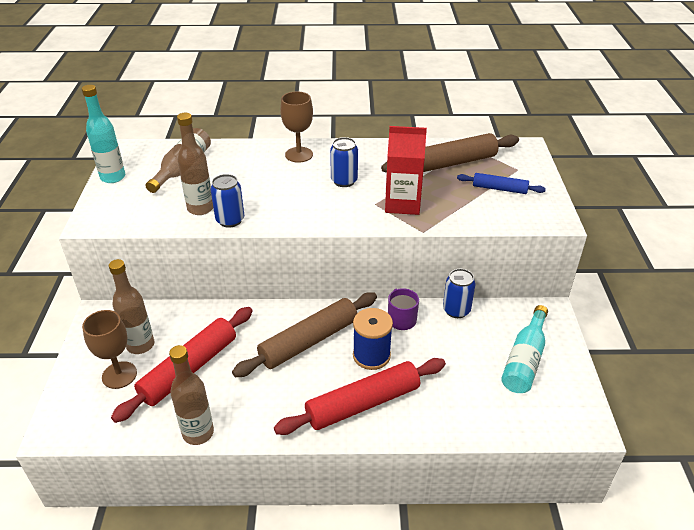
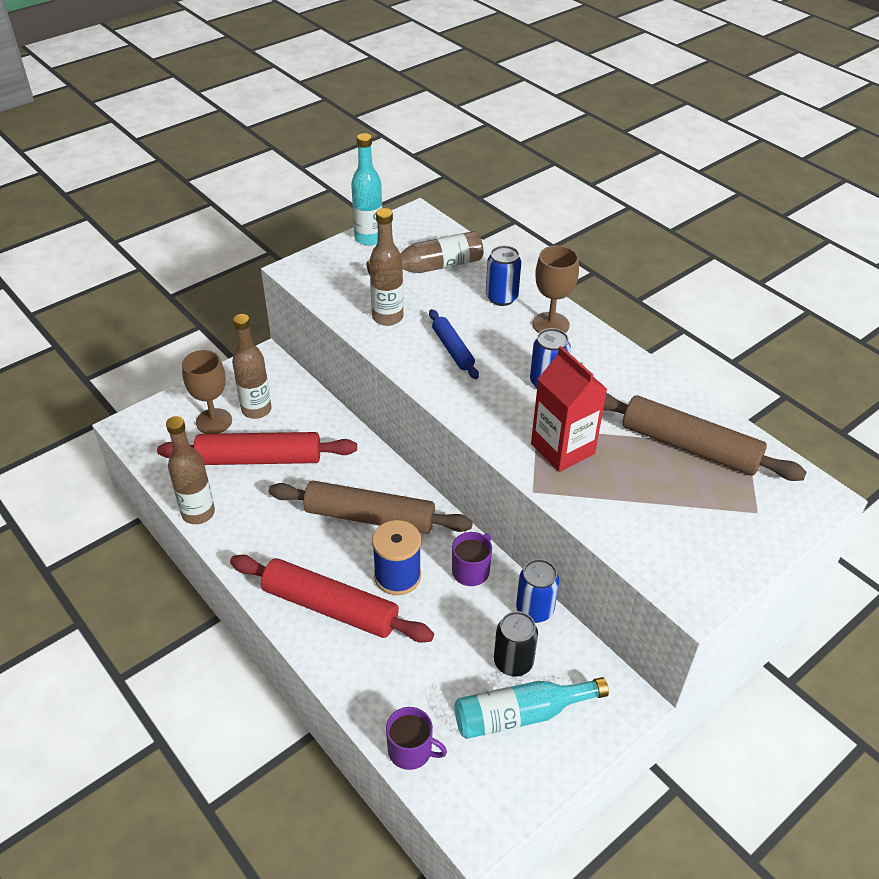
camera: 50 degrees right, 5 degrees up
blue can [210,174,244,228] -> blue can moved to [486,246,521,306]
blue rolling pin [457,173,546,194] -> blue rolling pin moved to [429,309,479,379]
none -> purple mug [386,707,447,770]
none -> black can [494,611,538,676]

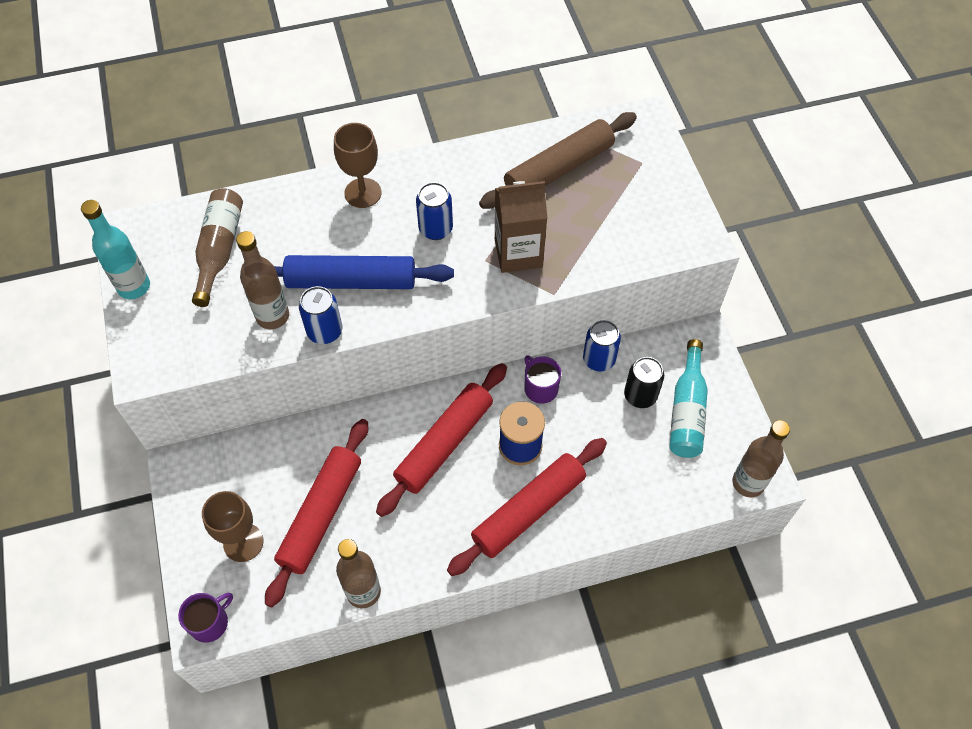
camera: 65 degrees left, 15 degrees up
brown bottle [232,314,271,419] -> brown bottle moved to [732,420,790,497]
brown rolling pin [268,481,473,534] -> red rolling pin [376,363,507,517]
purple mug [386,707,447,770] -> purple mug moved to [178,593,233,643]
blue rolling pin [429,309,479,379] -> blue rolling pin [274,255,454,289], size x1.83
blue can [486,246,521,306] -> blue can moved to [299,286,342,344]
red carton [531,346,607,472] -> brown carton [495,181,547,273]

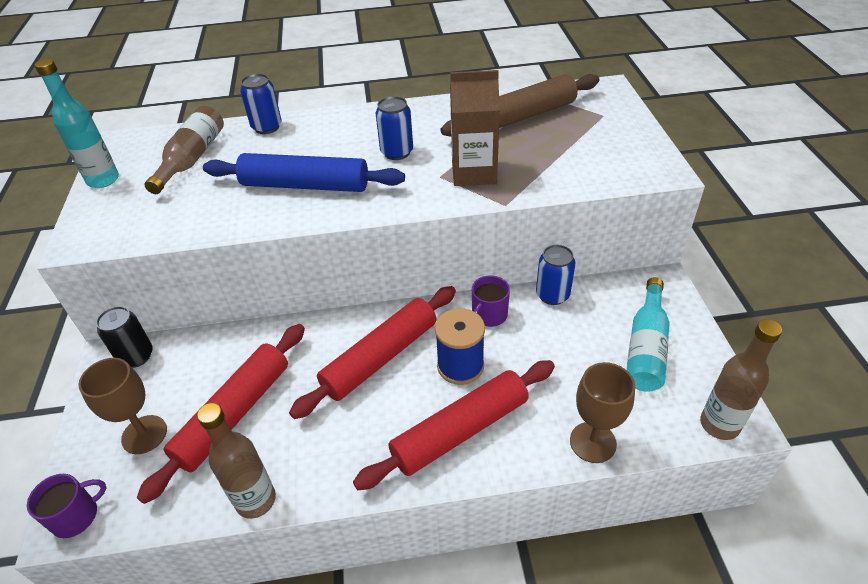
camera: 10 degrees right, 15 degrees down
brown bottle [236,231,289,329] -> none
blue can [299,286,342,344] -> blue can moved to [240,74,282,134]
brown goblet [334,123,381,208] -> brown goblet moved to [570,362,635,463]
purple mug [524,355,561,404] -> purple mug turned 120 degrees counterclockwise [472,276,510,327]
black can [624,357,664,408] -> black can moved to [96,306,153,368]

